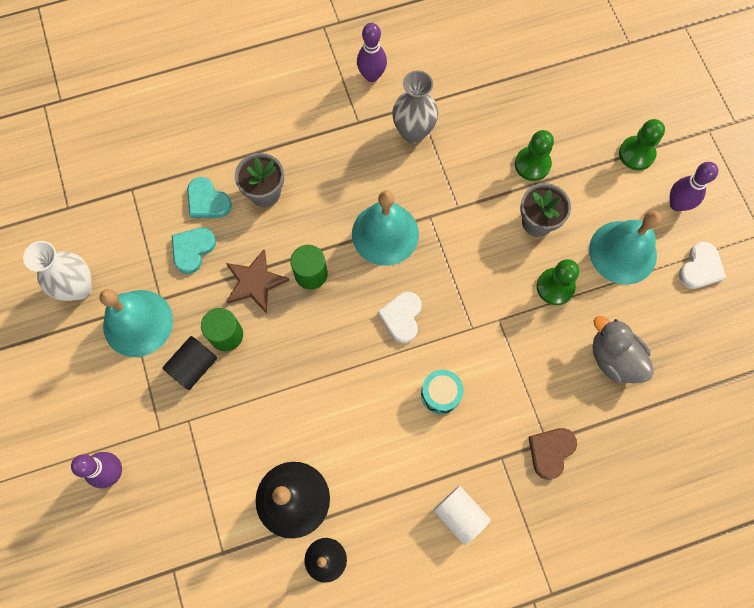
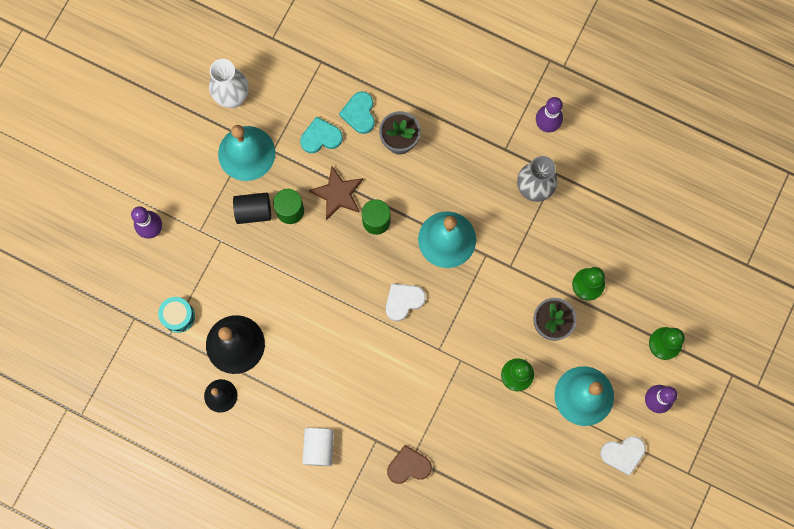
camera: 45 degrees right, 5 degrees up
turquoise drum [421,370,464,414] -> turquoise drum moved to [158,297,195,333]
grey duck [592,316,654,383] -> none

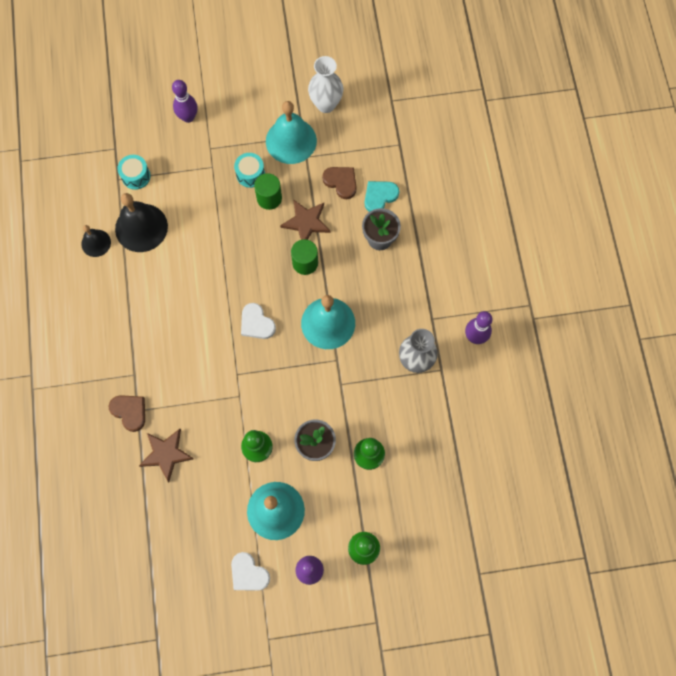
camera: 55 degrees right, 5 degrees down
black cylinder [233,193,271,224] -> turquoise drum [234,153,265,188]
turquoise heart [300,117,343,153] -> brown heart [322,167,357,199]
white cylinder [302,428,334,466] -> none
white heart [386,283,426,321] -> white heart turned 150 degrees counterclockwise [241,303,276,339]
none -> brown star [139,429,194,482]

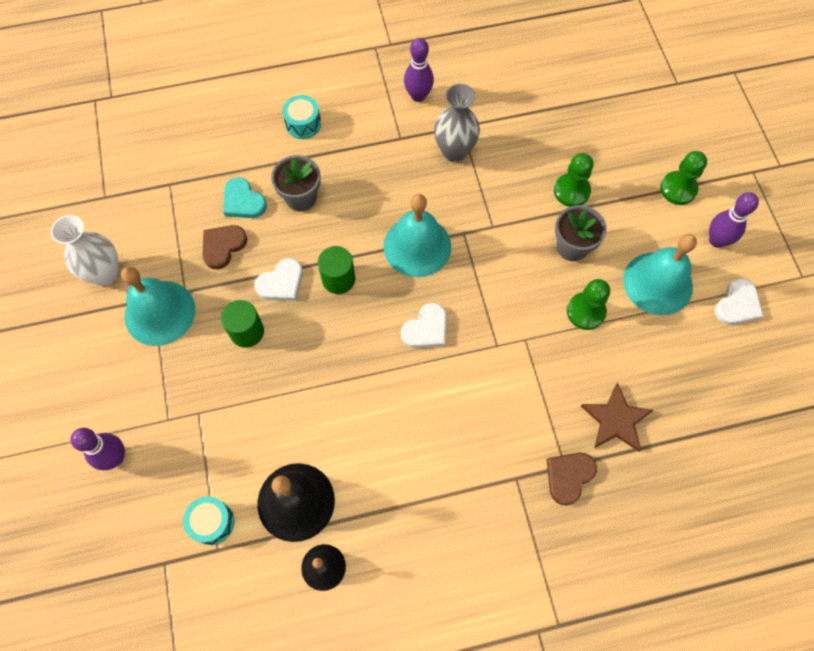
camera: 95 degrees left, 5 degrees down
turquoise drum [234,153,265,188] -> turquoise drum moved to [282,95,321,139]
brown star [280,199,331,240] -> white heart [254,258,303,301]

